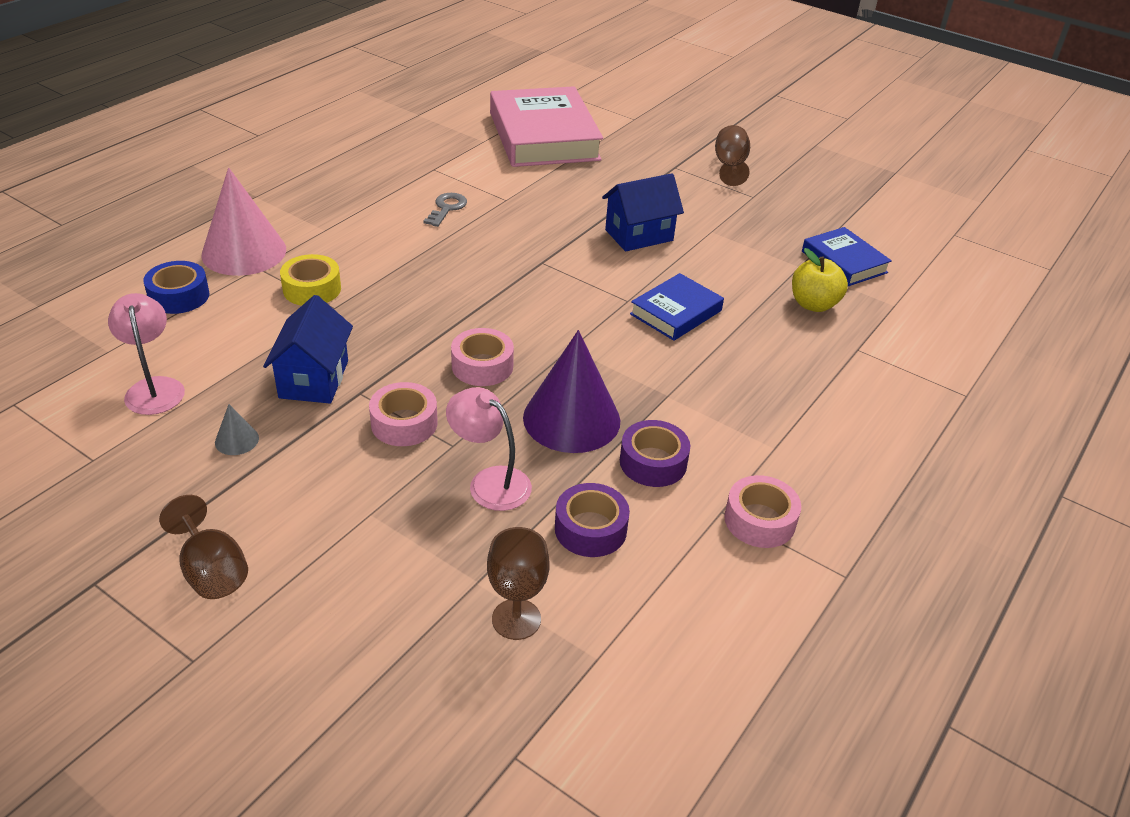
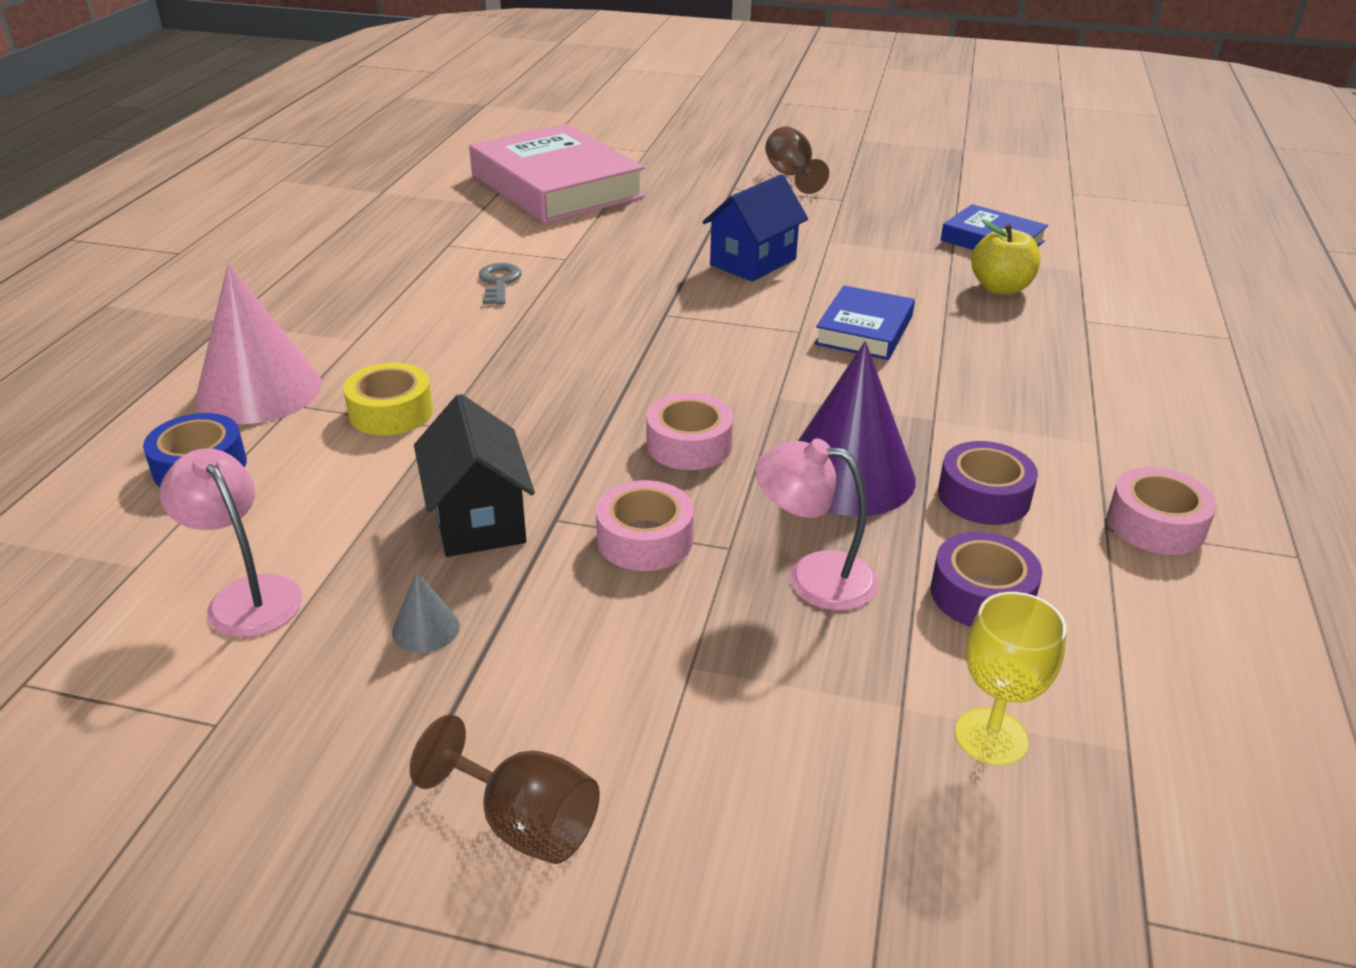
camera: 20 degrees left, 5 degrees down
blue house [263,295,353,404] -> black house [414,394,535,557]
brown goblet [487,527,550,640] -> yellow goblet [955,592,1067,766]

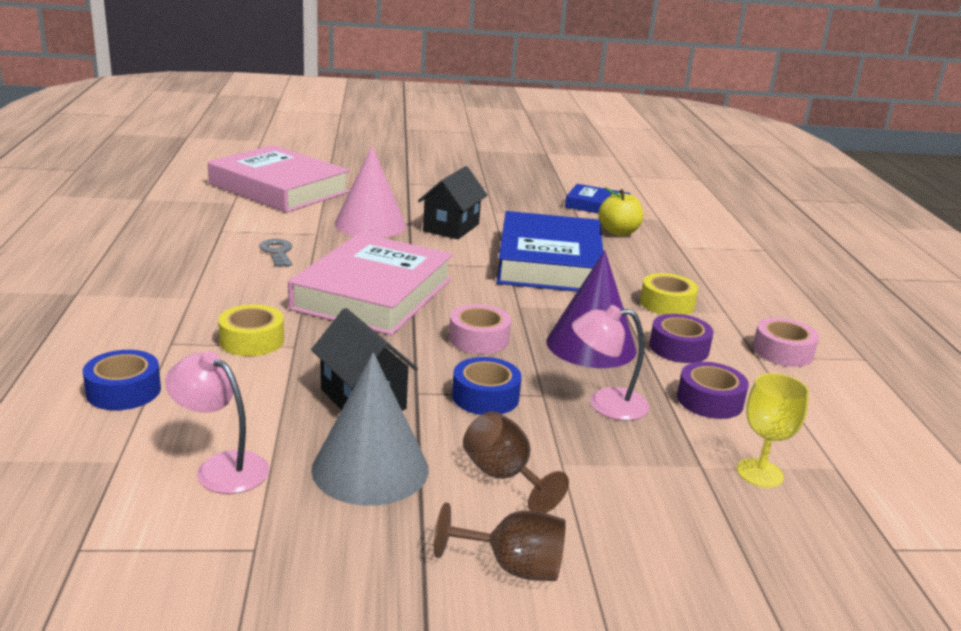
camera: 20 degrees left, 10 degrees down
pink cone [195,263,322,424] -> pink cone moved to [335,146,406,238]
grey cone [392,571,460,653] -> grey cone [311,352,429,506], size x2.39
pink tape [596,480,694,571] -> blue tape [452,357,522,415]
blue house [703,174,808,282] -> black house [418,166,487,239]
brown goblet [765,126,829,194] -> brown goblet moved to [463,411,569,513]
blue book [815,285,915,360] -> blue book [497,211,603,292], size x1.93
none -> pink book [288,233,453,335]
none -> yellow tape [640,273,698,315]

